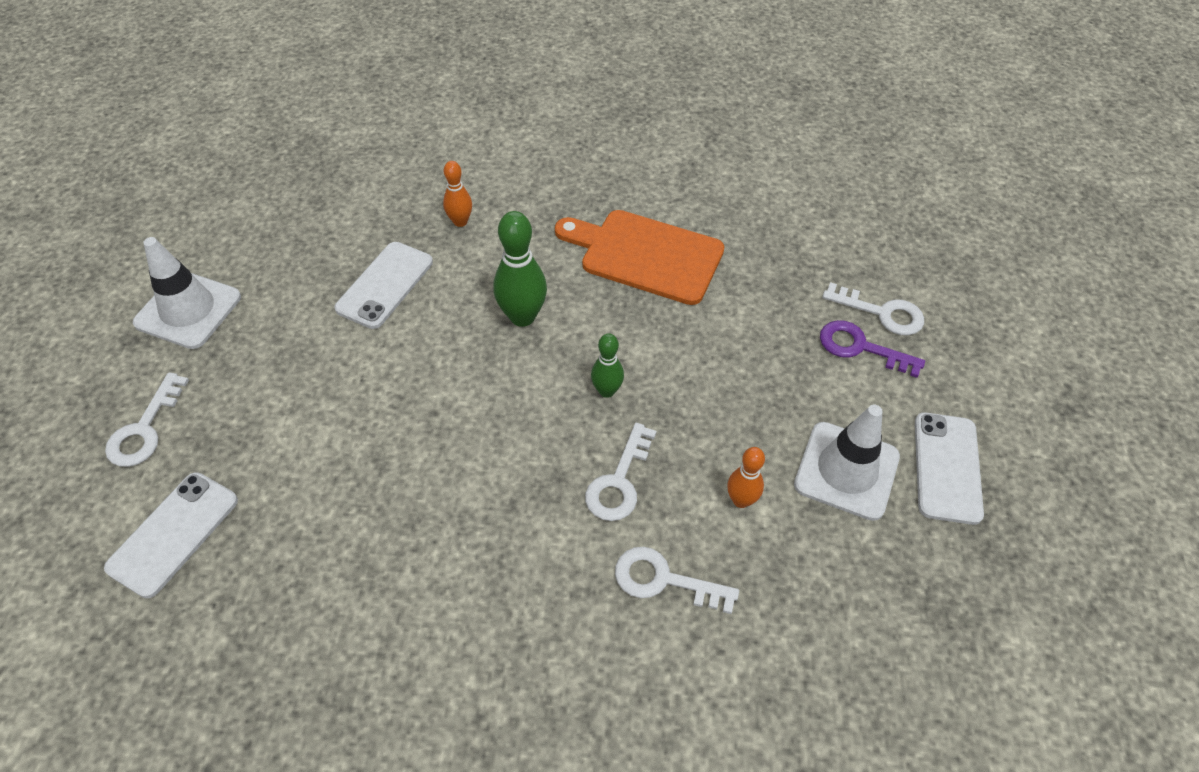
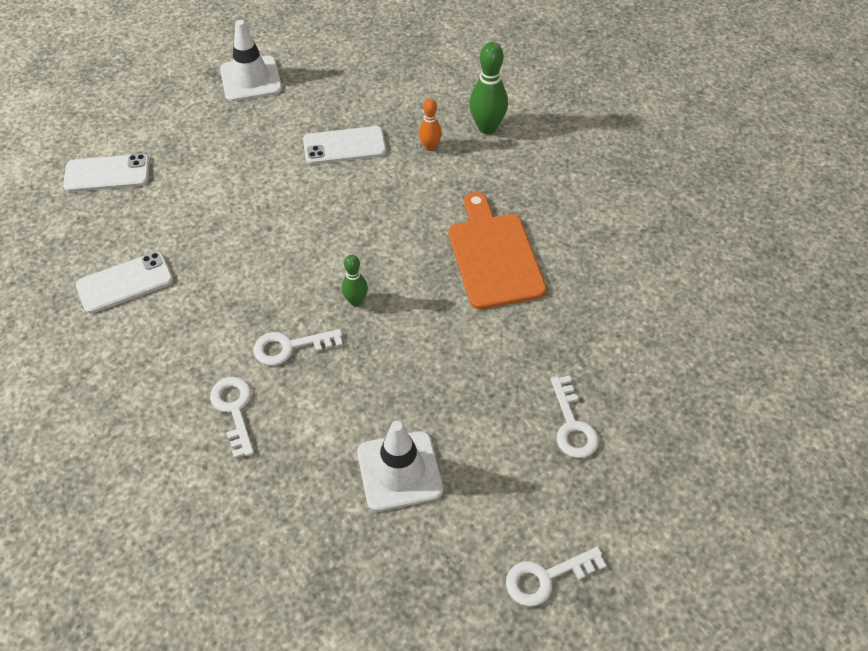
camera: 55 degrees right, 0 degrees up
white key [105,372,189,467] -> white key moved to [506,547,607,606]
green bowling pin [494,211,547,327] -> green bowling pin moved to [469,42,508,134]
orange bowling pin [727,447,765,508] -> none
purple key [820,320,925,378] -> none
white phone [915,412,984,525] -> white phone moved to [76,252,173,314]

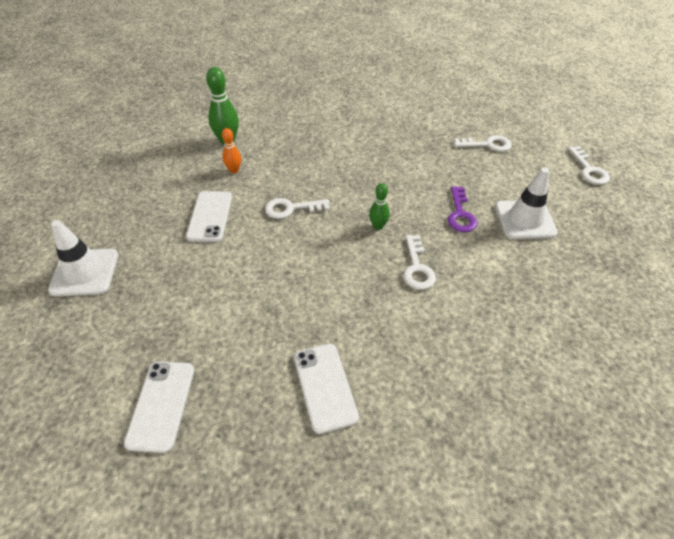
camera: 80 degrees left, 5 degrees down
white key [210,377,254,459] -> white key moved to [265,198,330,219]
orange cutting board [448,192,546,310] -> none
none -> purple key [448,186,477,232]

